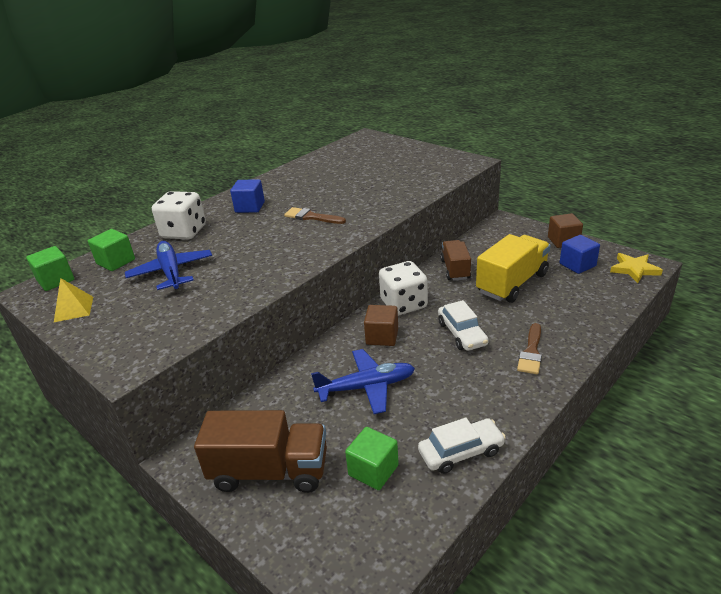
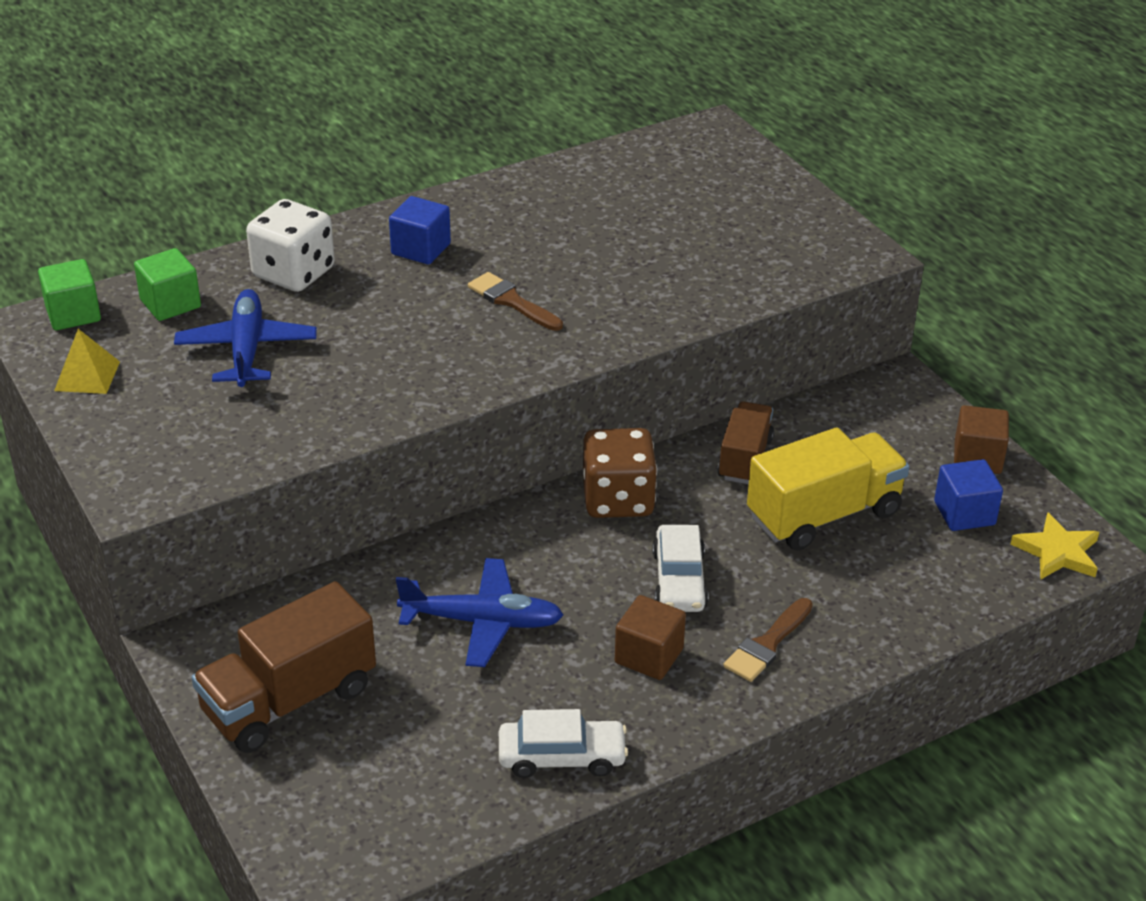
camera: 15 degrees right, 5 degrees up
brown truck [194,410,327,493] -> brown truck turned 120 degrees clockwise [191,581,376,753]
green cube [345,427,399,490] -> none
brown cube [364,305,398,346] -> brown cube moved to [615,595,686,680]
white dice [379,261,428,316] -> brown dice [583,428,657,518]

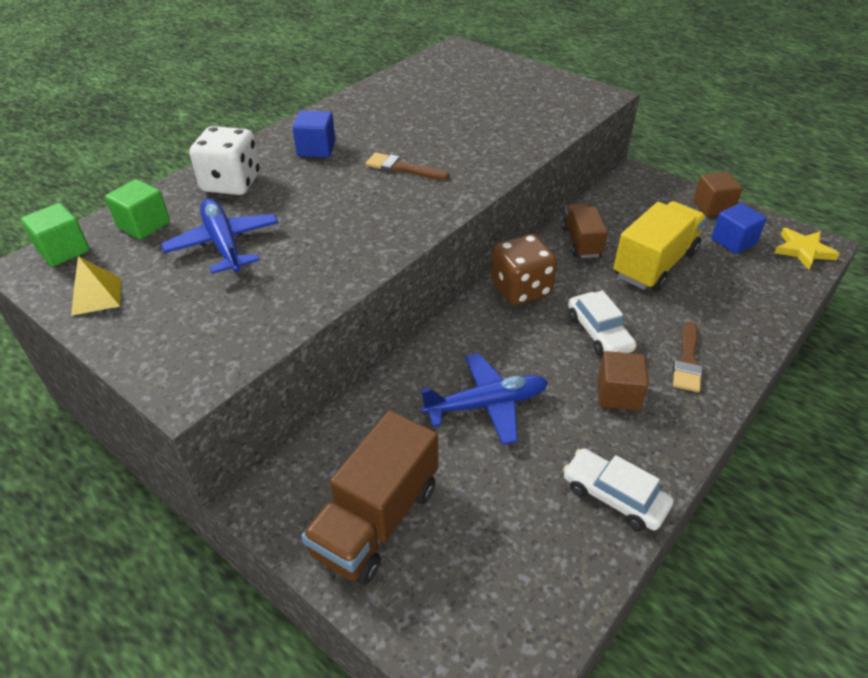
camera: 20 degrees left, 5 degrees up
white car [499,709,628,778] -> white car turned 120 degrees counterclockwise [563,448,673,531]

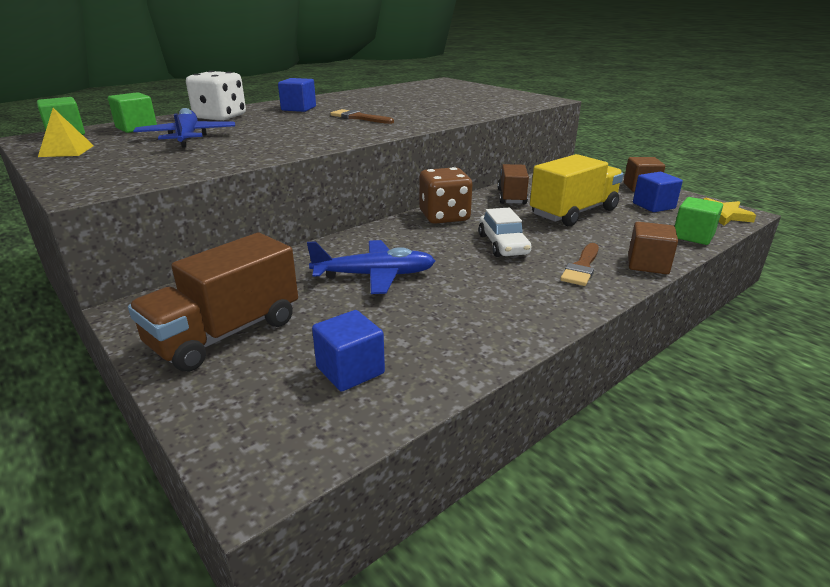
camera: 10 degrees right, 15 degrees down
white car [563,448,673,531] -> none
brown cube [598,351,649,411] -> brown cube moved to [628,222,678,274]
none -> blue cube [312,310,385,392]
none -> green cube [675,197,723,245]

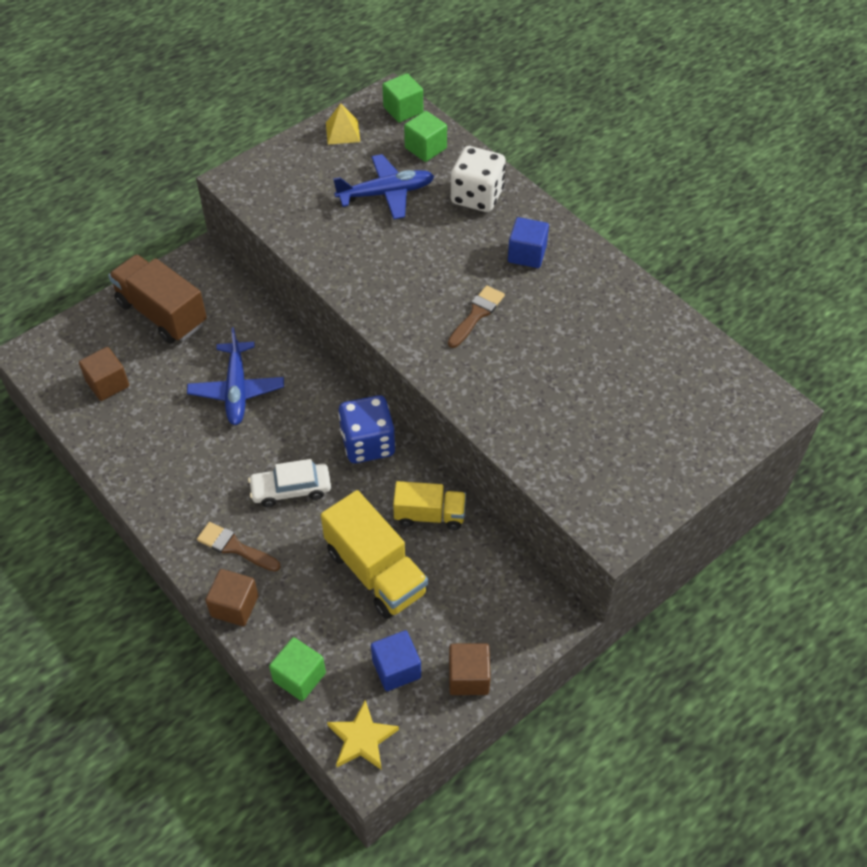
camera: 90 degrees right, 25 degrees up
blue cube [312,310,385,392] -> brown cube [79,347,129,401]
brown dice [419,167,472,224] -> blue dice [338,395,396,463]
brown truck [498,164,529,204] -> yellow truck [393,481,466,530]

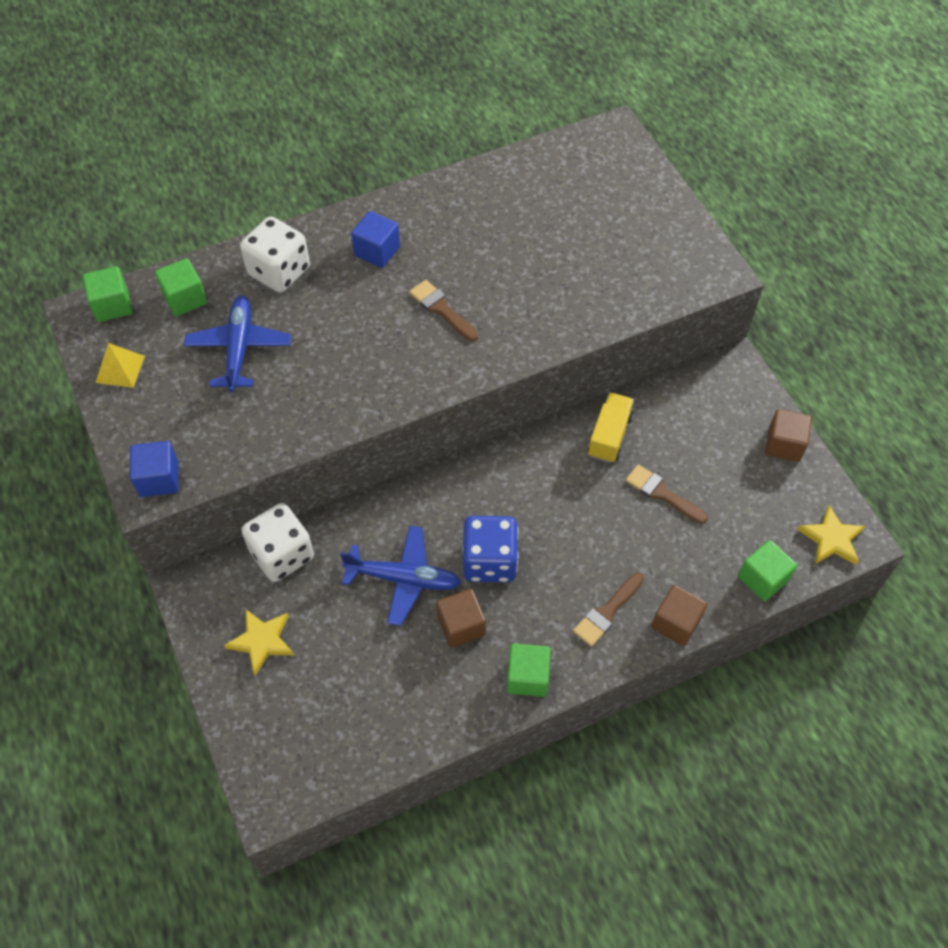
camera: 75 degrees left, 5 degrees up
brown cube [79,347,129,401] -> brown cube moved to [436,589,486,648]
brown truck [108,255,207,344] -> yellow star [224,610,294,675]
white car [248,459,331,507] -> none
yellow truck [321,490,428,619] -> brown brush [626,464,708,524]
blue dice [338,395,396,463] -> blue dice moved to [462,516,518,582]
blue cube [371,630,421,691] -> blue cube moved to [130,441,179,497]
none -> white dice [241,503,314,582]
none -> green cube [507,643,551,697]

